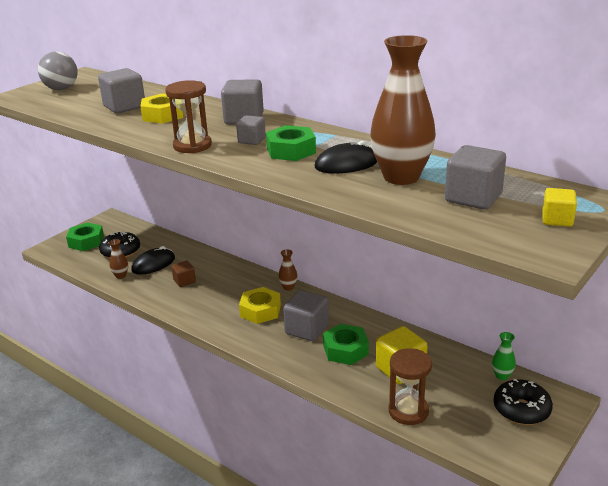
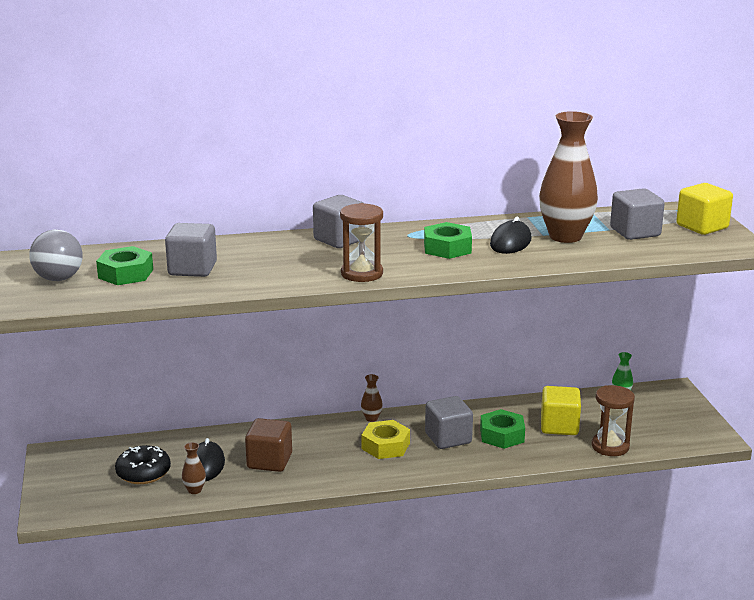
camera: 50 degrees left, 5 degrees down
green nut [66,222,104,251] -> green nut moved to [96,246,153,285]
yellow nut [140,93,183,124] -> none
brown cube [171,261,196,287] -> brown cube [245,418,292,472], size x1.71
grey cube [236,115,266,145] -> none
black donut [494,378,553,425] -> none
yellow cube [542,188,577,227] -> yellow cube [676,183,733,235], size x1.71

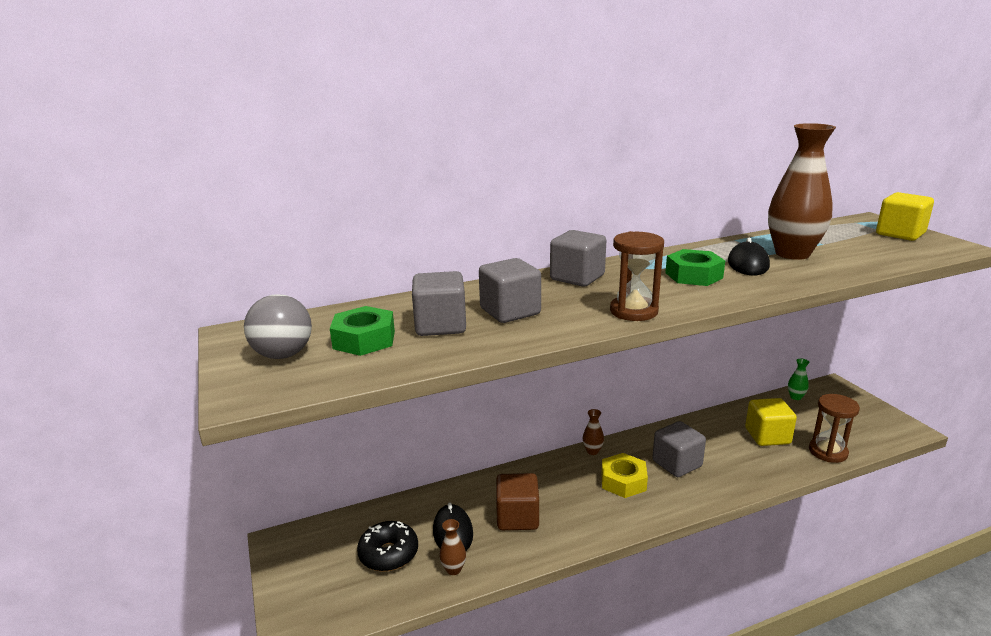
camera: 10 degrees left, 0 degrees up
green nut [480,409,525,449] -> none
grey cube [610,188,665,240] -> grey cube moved to [479,258,541,323]

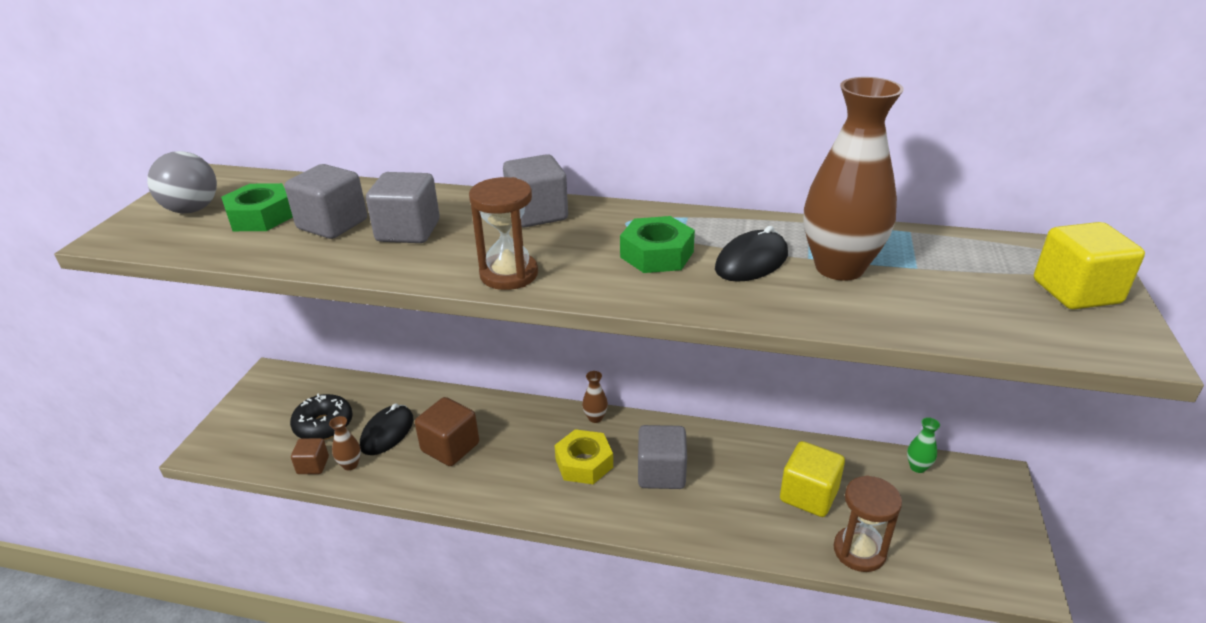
camera: 35 degrees right, 10 degrees up
none -> brown cube [291,438,329,474]

